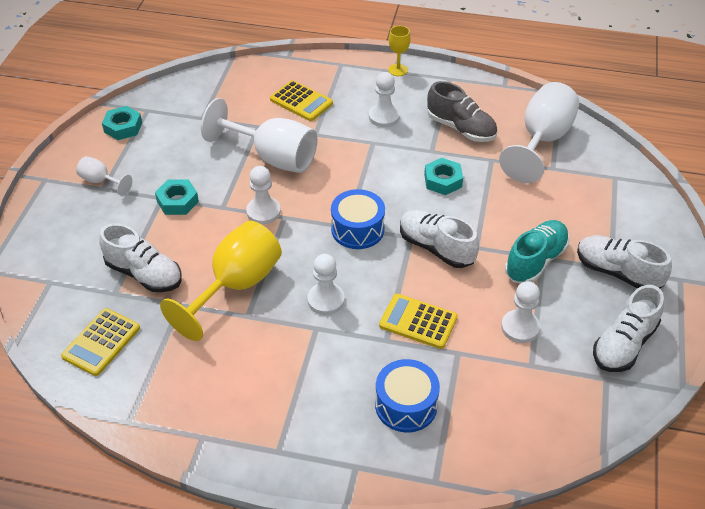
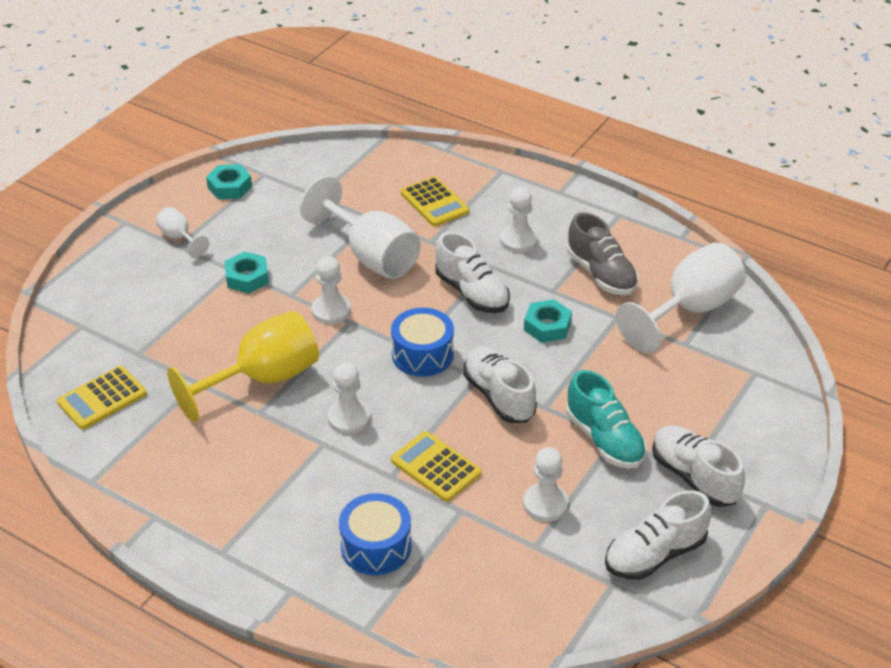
camera: 20 degrees right, 5 degrees down
white shoe [99,223,182,292] -> white shoe moved to [435,232,510,313]
yellow goblet [388,26,410,76] -> none
turquoise shoe [505,220,570,283] -> turquoise shoe turned 90 degrees clockwise [566,370,647,469]

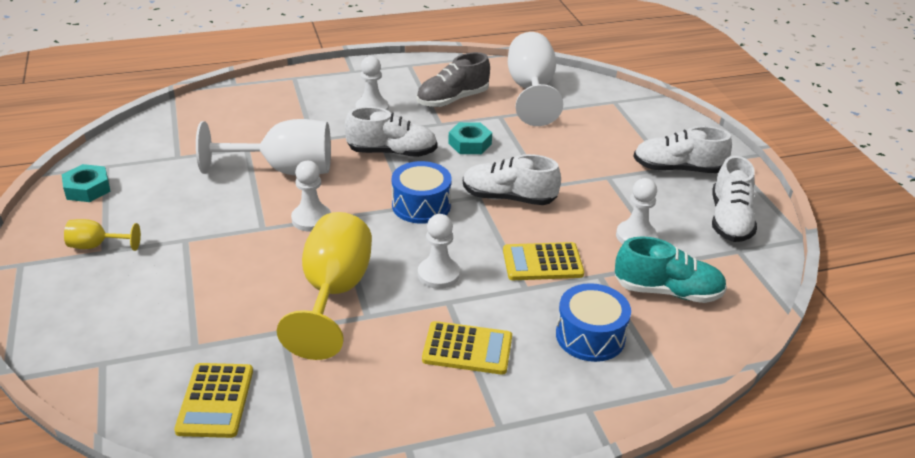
camera: 50 degrees left, 5 degrees down
white goblet [156,207,209,258] -> yellow goblet [64,219,141,251]
turquoise nut [224,251,269,293] -> none
yellow calculator [401,176,469,227] -> yellow calculator moved to [422,321,512,375]
turquoise shoe [566,370,647,469] -> turquoise shoe moved to [615,237,727,303]
grey shoe [567,212,638,295] -> grey shoe turned 135 degrees clockwise [416,52,490,107]

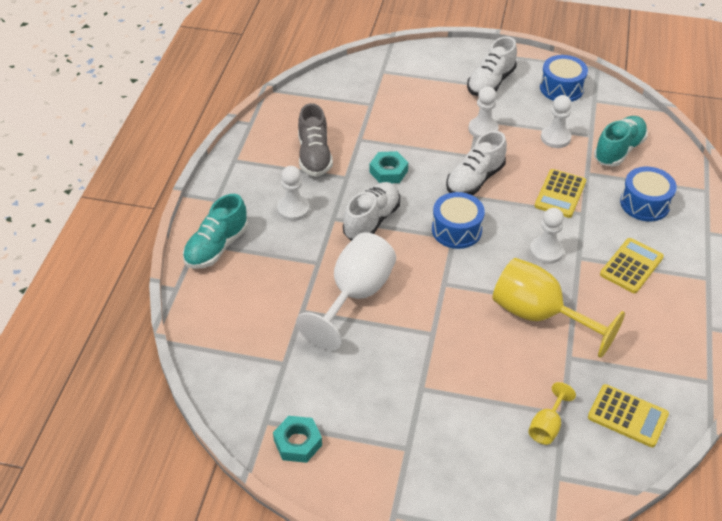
camera: 60 degrees left, 10 degrees up
yellow goblet [64,219,141,251] -> yellow goblet moved to [528,382,576,445]
white pawn [291,161,331,232] -> white pawn moved to [468,86,499,138]
white goblet [508,32,563,126] -> none
white shoe [712,156,757,242] -> blue drum [540,55,588,102]
none -> turquoise shoe [183,194,248,269]

